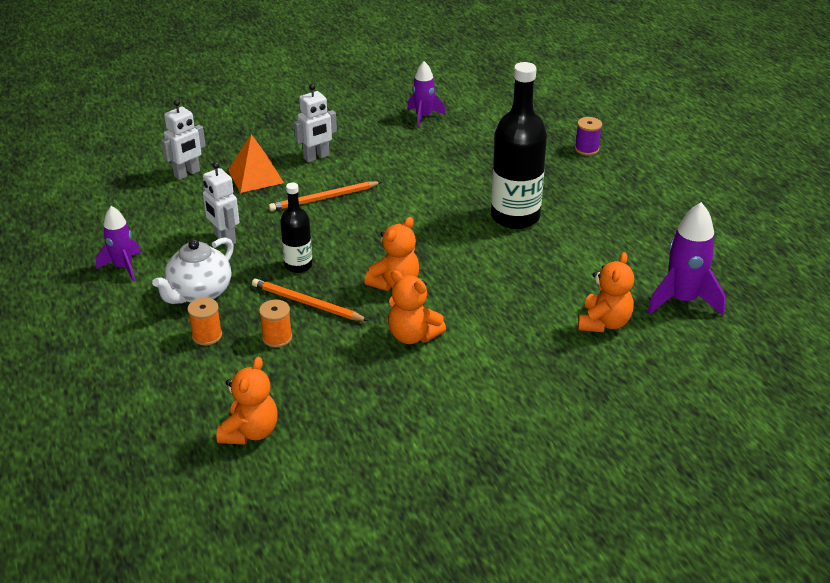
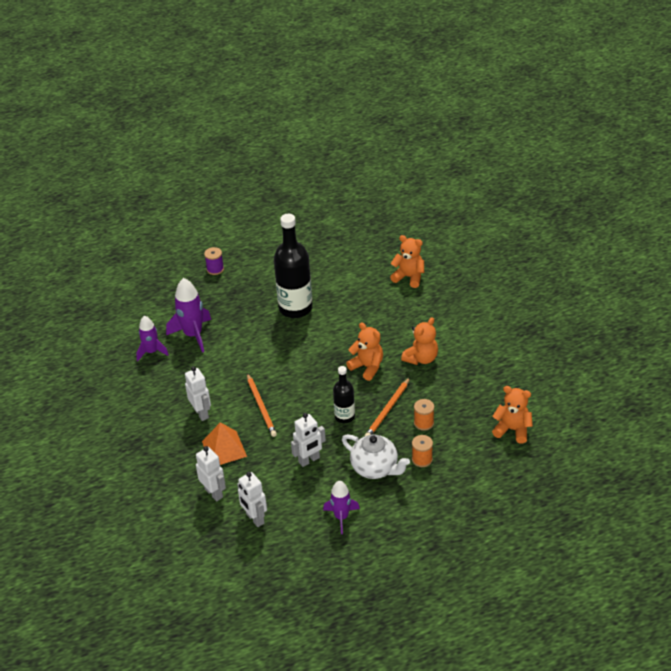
camera: 85 degrees left, 5 degrees up
purple rocket [647,202,725,316] -> purple rocket moved to [166,278,211,353]
none -> white robot [237,472,267,527]

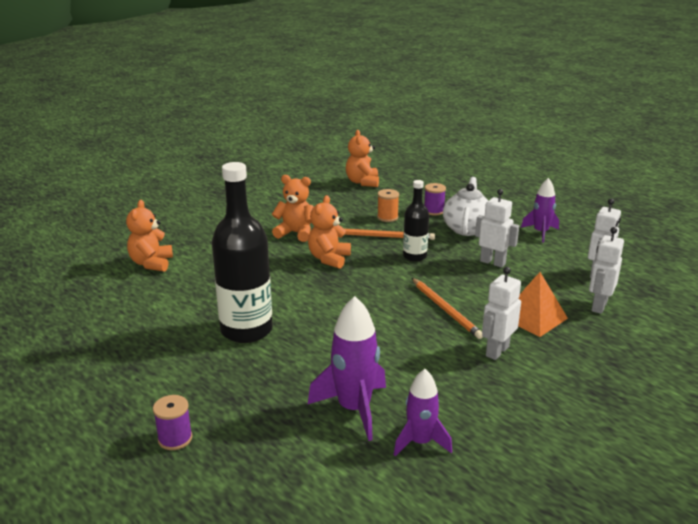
camera: 115 degrees left, 15 degrees down
orange pencil [247,373,277,437] -> orange pencil turned 105 degrees clockwise [412,278,483,339]
orange spool [412,435,433,467] -> purple spool [424,183,446,216]

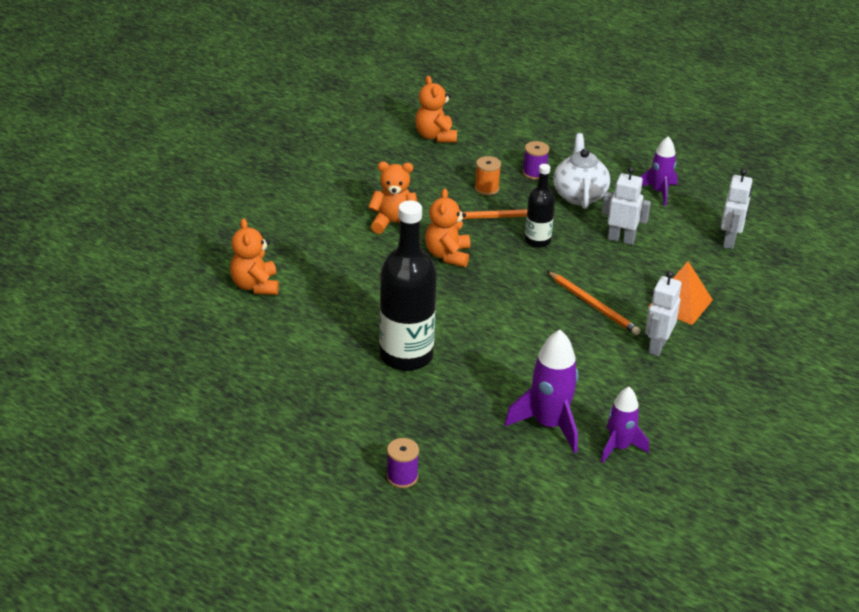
camera: 15 degrees left, 10 degrees up
white robot [589,227,624,314] -> none

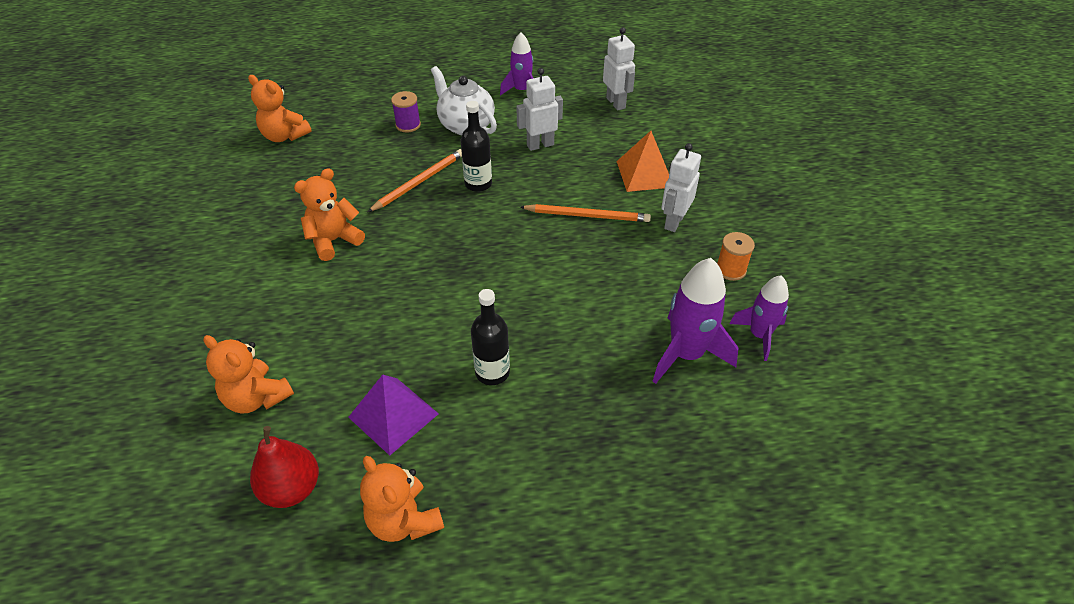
camera: 40 degrees left, 10 degrees up
black bottle [379,200,437,371] -> black bottle [471,289,510,385], size x0.54
purple spool [387,438,419,488] -> none
orange teddy bear [425,188,470,267] -> orange teddy bear moved to [360,456,444,542]
orange spool [475,156,501,195] -> orange spool moved to [717,232,755,281]
white robot [645,271,681,356] -> white robot turned 45 degrees clockwise [661,143,701,232]
none -> red pear [250,426,319,508]
none -> purple pyramid [348,375,439,456]

